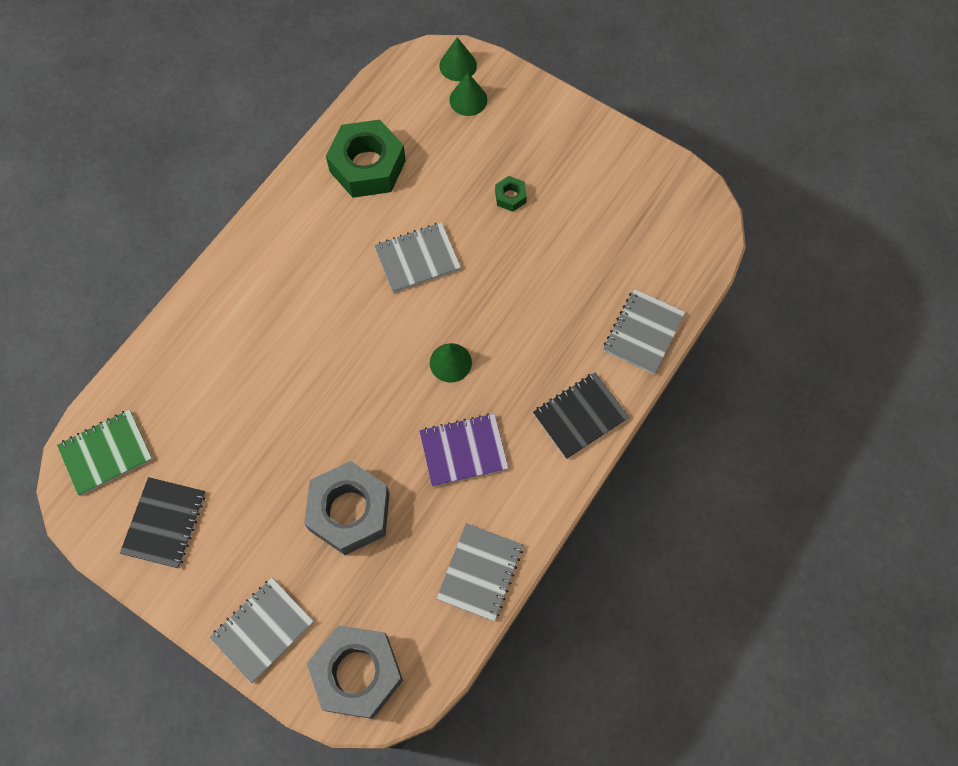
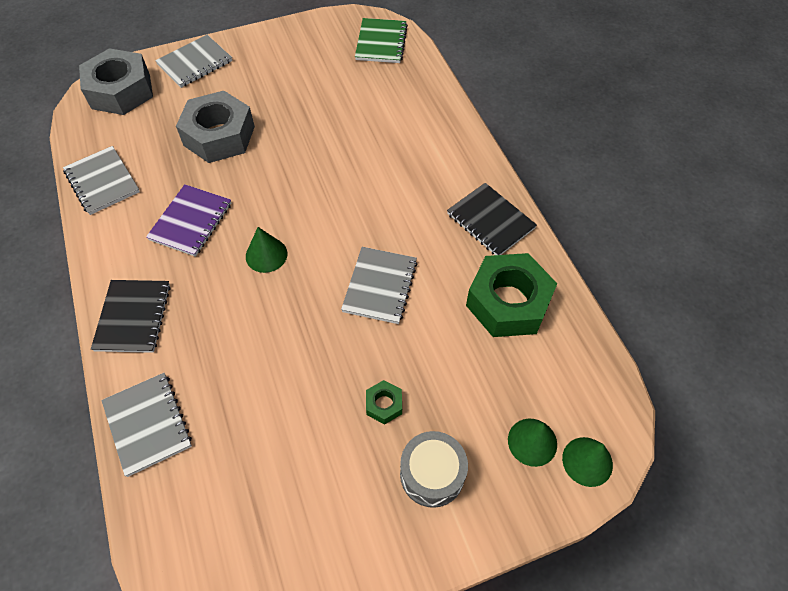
camera: 125 degrees right, 10 degrees down
black notebook [120,477,205,568] -> black notebook moved to [447,183,537,255]
grey notebook [210,578,314,683] -> grey notebook turned 60 degrees clockwise [155,35,232,88]
none -> grey drum [400,431,468,508]

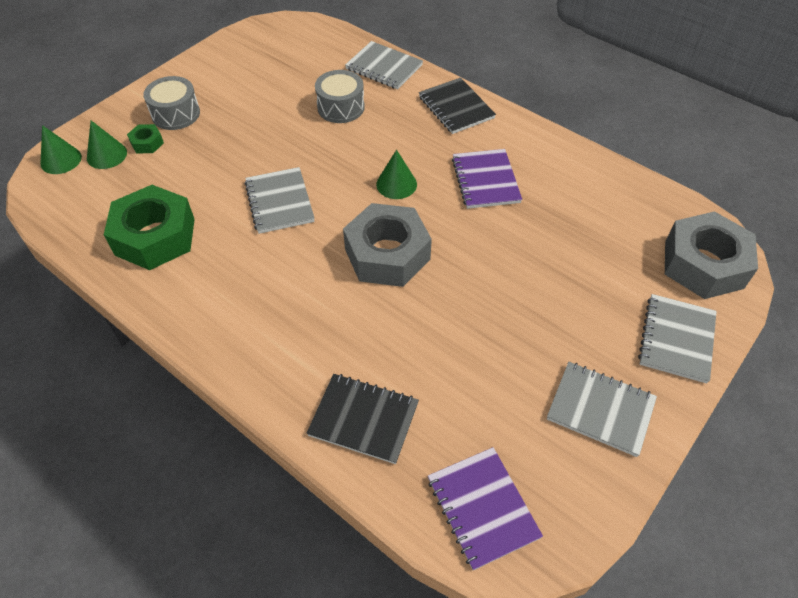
camera: 150 degrees right, 5 degrees down
grey notebook [63,146,140,215] -> grey notebook moved to [547,362,657,457]
grey nut [176,91,255,163] -> grey nut moved to [343,203,432,287]
green notebook [355,18,408,63] -> purple notebook [428,447,543,570]
green nut [366,380,402,424] -> green nut moved to [127,124,164,154]
black notebook [447,183,537,255] -> black notebook moved to [307,374,419,464]
none -> grey drum [315,70,365,123]

